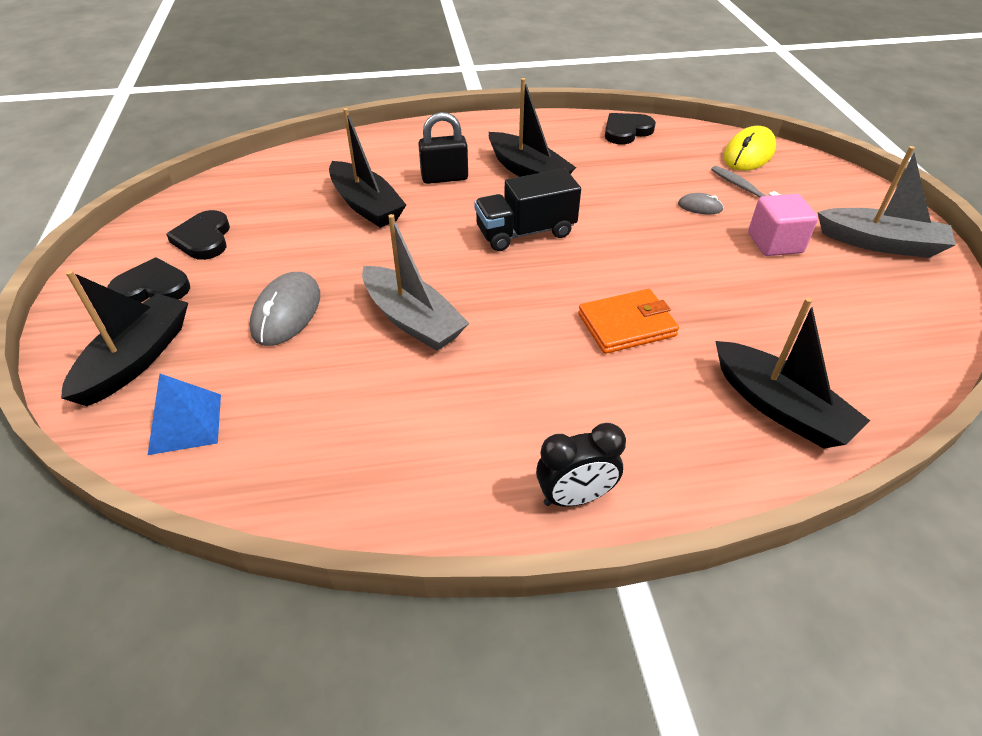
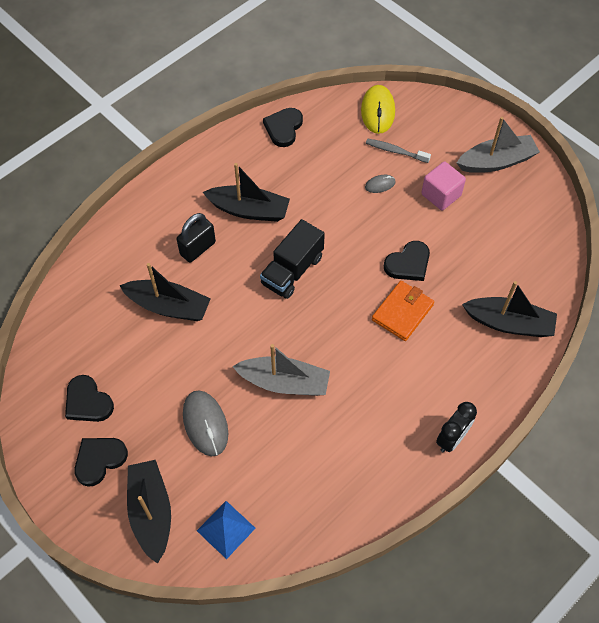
camera: 35 degrees left, 15 degrees up
none -> black heart [384,241,430,281]

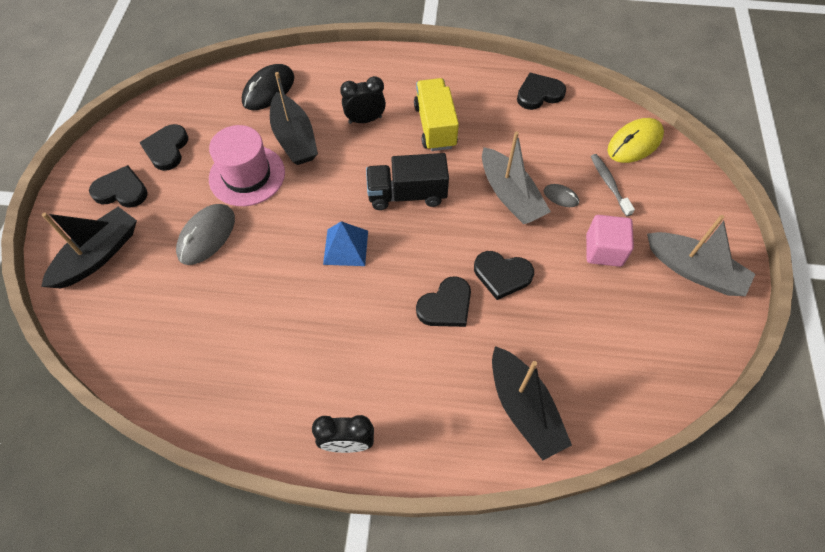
camera: 50 degrees right, 0 degrees up
black padlock [177,213,216,263] -> black clock [340,76,386,124]
blue pyramid [197,501,256,559] -> blue pyramid moved to [323,221,368,266]
black boat [203,163,290,222] -> yellow truck [414,78,459,151]
grey boat [232,344,330,396] -> grey boat moved to [482,131,551,224]
orange wallet [372,281,434,341] -> black heart [416,276,471,327]
none -> pink hat [209,125,285,206]
none -> black mouse [242,64,294,110]

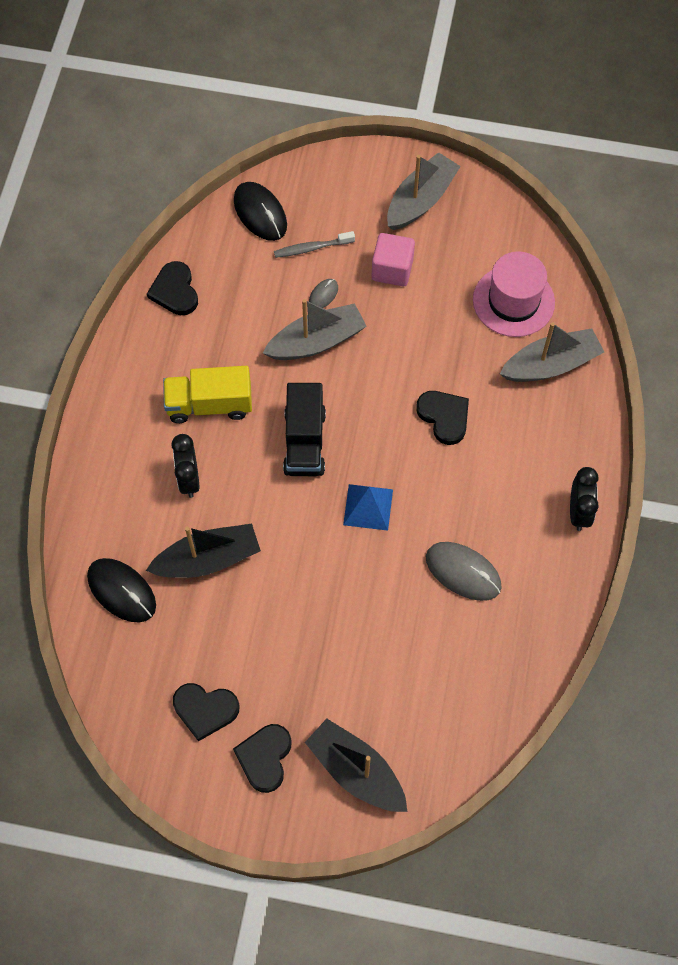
camera: 85 degrees left, 5 degrees up
grey mouse [176,204,235,265] -> grey mouse moved to [426,542,502,601]
pink hat [209,125,285,206] -> pink hat moved to [473,251,555,337]
black heart [474,251,534,300] -> none
black boat [492,346,572,460] -> grey boat [500,323,604,382]
yellow mouse [608,118,664,163] -> black mouse [234,182,287,241]

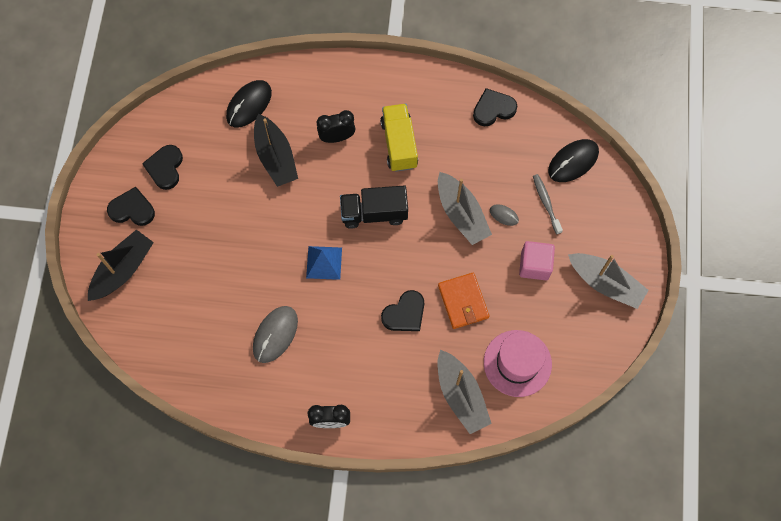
camera: 85 degrees right, 5 degrees up
none -> orange wallet [438,273,489,329]

